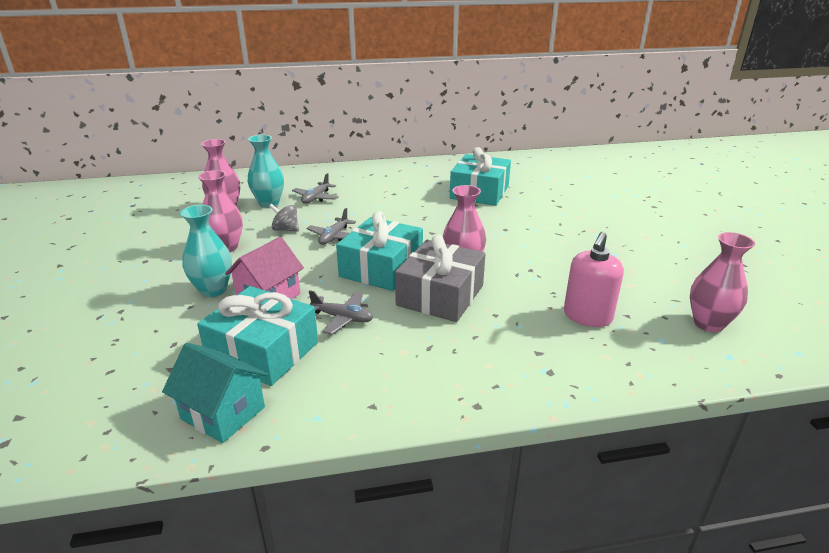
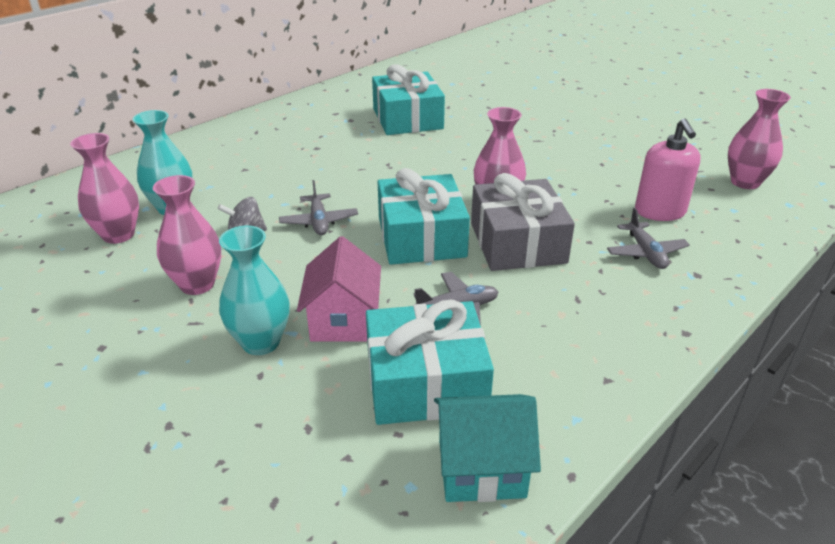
camera: 35 degrees left, 5 degrees up
grey plane [292,173,339,204] -> grey plane moved to [607,208,690,269]

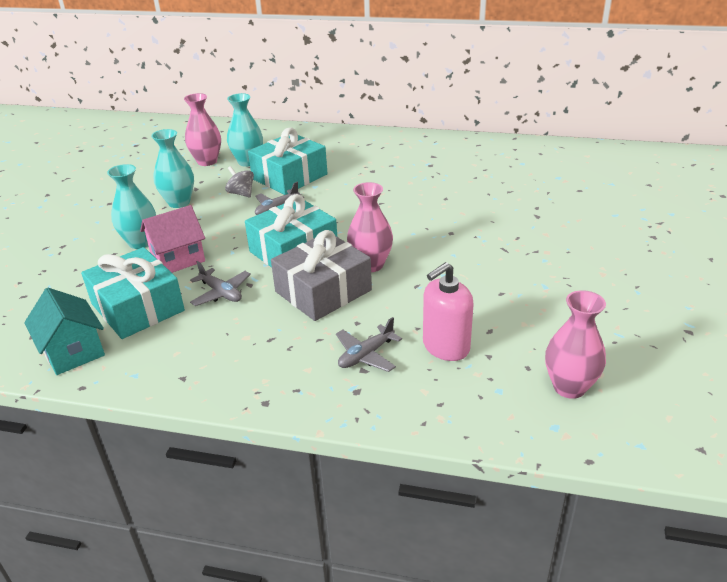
camera: 60 degrees right, 0 degrees up
pink vase [153,175,221,295] -> turquoise vase [151,129,194,208]
turquoise gift [372,64,445,135] -> turquoise gift moved to [248,127,327,195]

